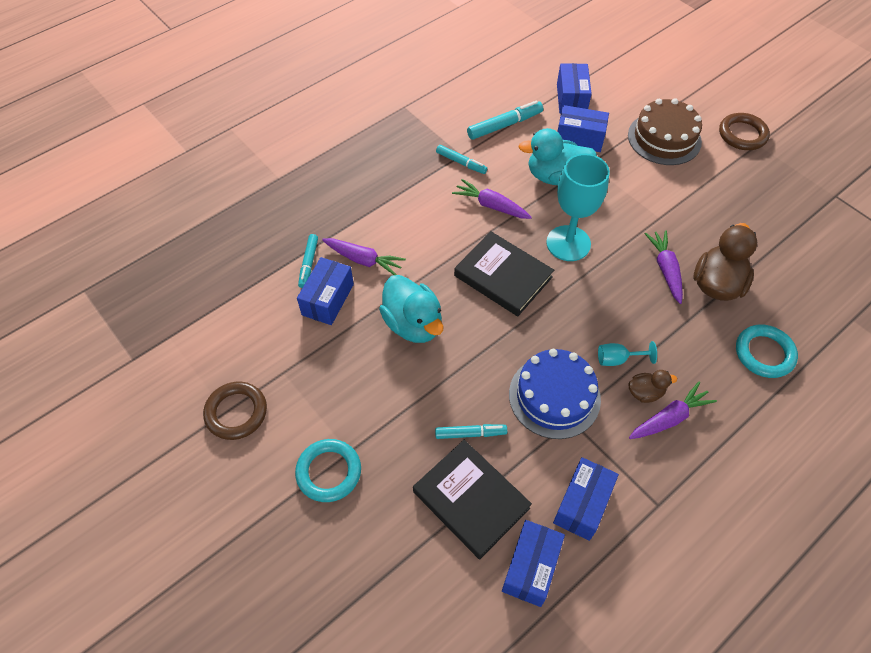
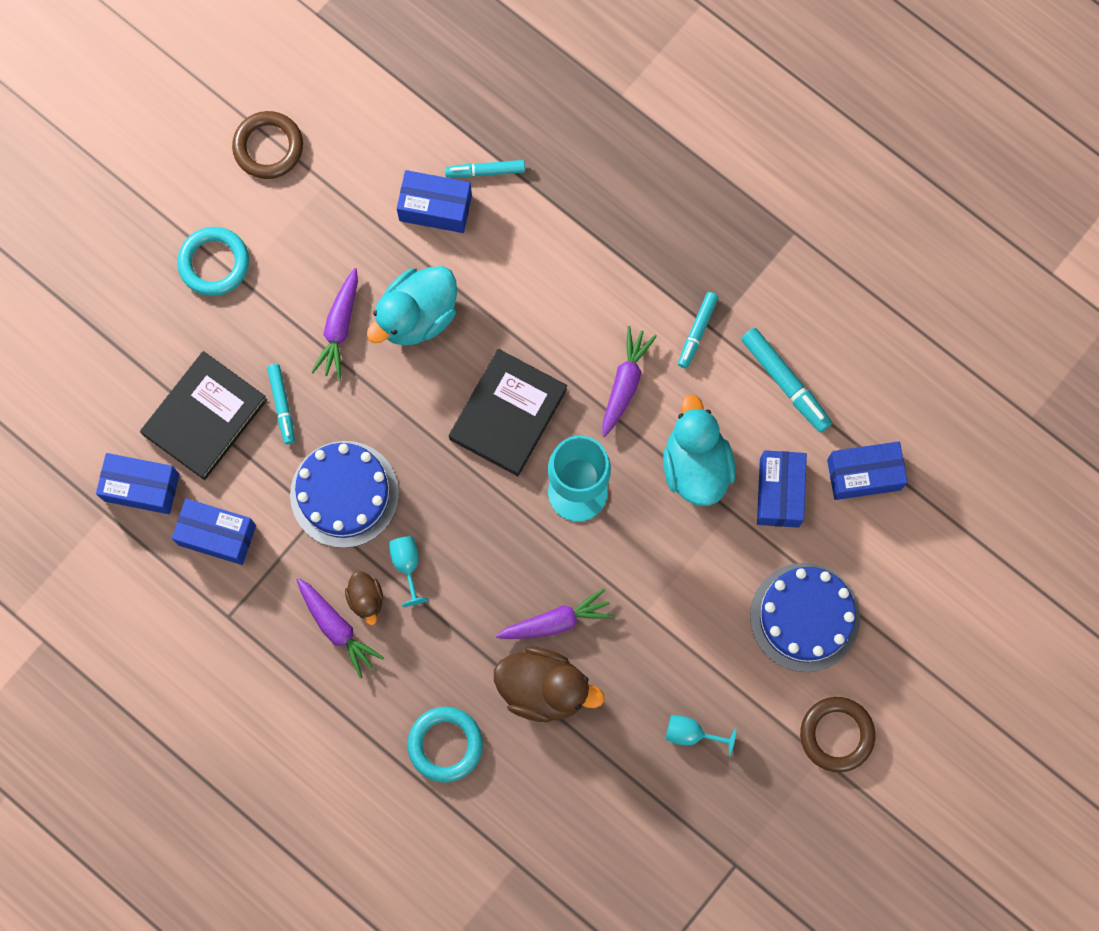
camera: 80 degrees right, 20 degrees up
purple carrot [322,238,406,275] -> purple carrot moved to [311,268,358,379]
brown cake [628,98,702,165] -> blue cake [750,563,860,672]
none -> turquoise goblet [666,715,737,756]

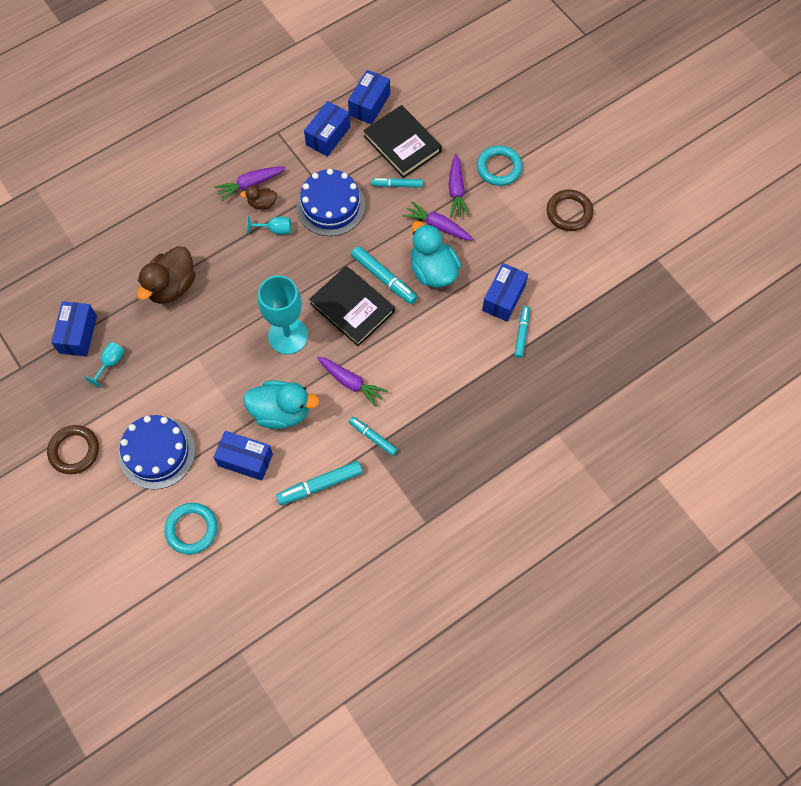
camera: 105 degrees right, 10 degrees down
turquoise ring [407,707,483,782] -> turquoise ring moved to [164,503,217,555]
purple carrot [496,588,614,639] -> purple carrot moved to [449,154,470,218]
blue box [827,441,908,500] -> blue box moved to [51,301,97,357]
none -> turquoise marker [351,246,417,304]

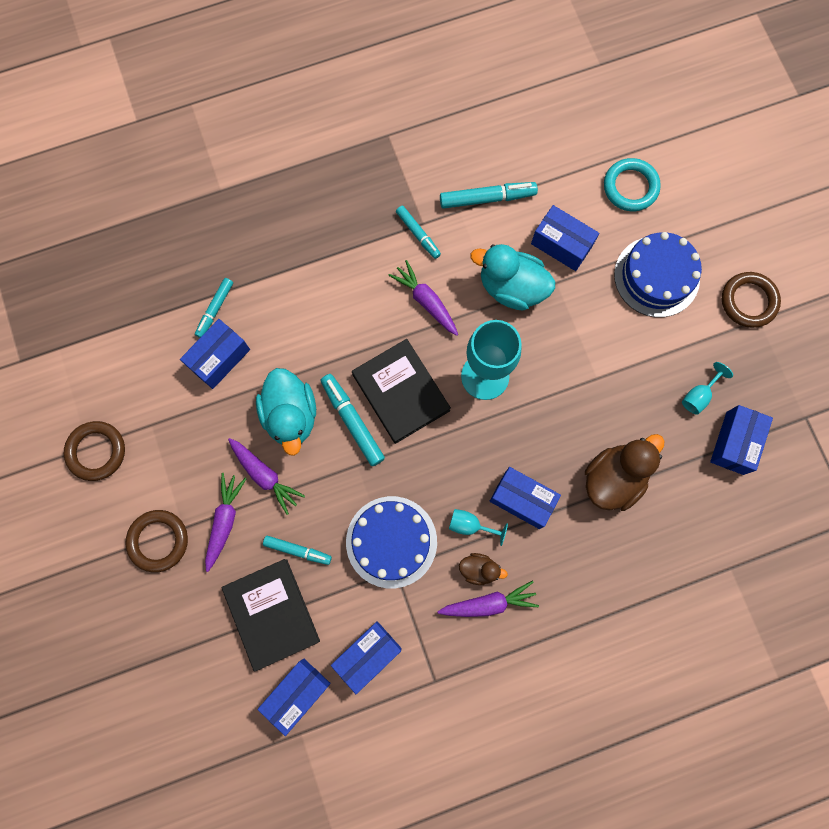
camera: 165 degrees left, 10 degrees up
turquoise ring [477,145,523,186] -> brown ring [125,510,188,572]
none -> blue box [490,467,561,529]

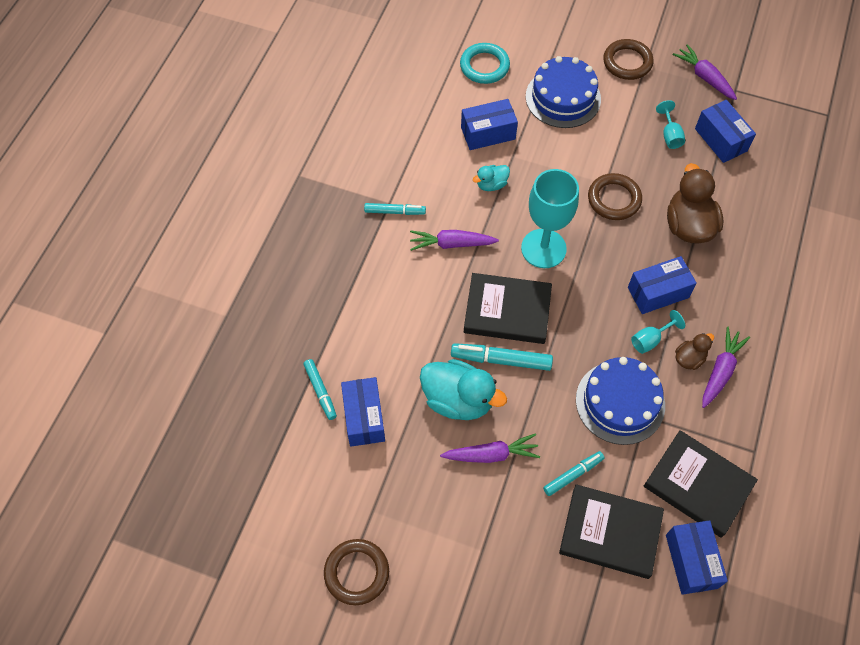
camera: 50 degrees left, 15 degrees down
brown ring [125,510,188,572] -> brown ring moved to [588,173,642,220]
purple carrot [205,473,247,572] -> purple carrot moved to [673,44,737,100]
blue box [331,621,402,694] -> black book [644,430,758,538]
turquoise marker [440,182,538,209] -> none
turquoise duck [470,244,555,310] -> turquoise duck [473,165,510,191], size x0.51

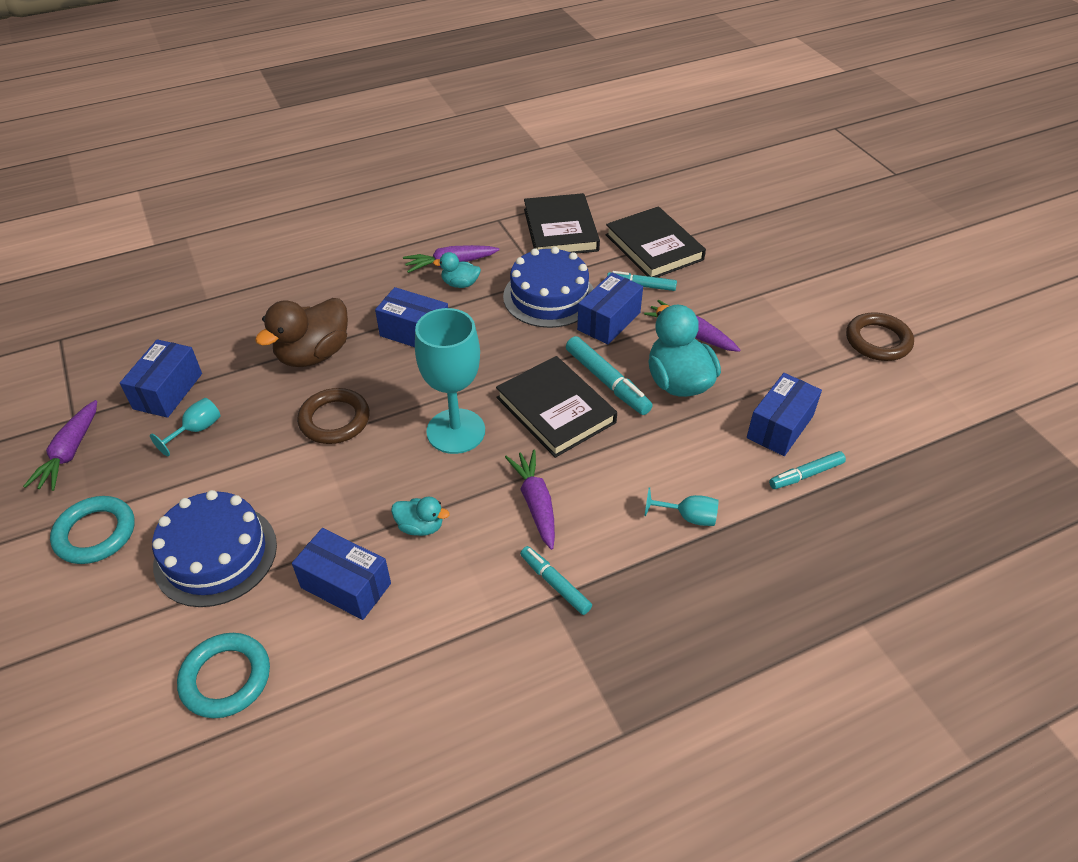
camera: 135 degrees left, 15 degrees down
turquoise marker [303,359,337,420] -> turquoise marker turned 135 degrees counterclockwise [769,451,846,489]
purple carrot [410,230,499,251] -> purple carrot turned 150 degrees counterclockwise [505,450,555,550]
brown ring [603,39,654,80] -> turquoise ring [50,496,135,564]
turquoise goblet [631,310,685,354] -> turquoise goblet moved to [645,487,718,526]
blue box [666,520,728,595] -> blue box moved to [577,272,643,345]
brown duck [675,333,714,370] -> turquoise duck [433,252,481,288]

